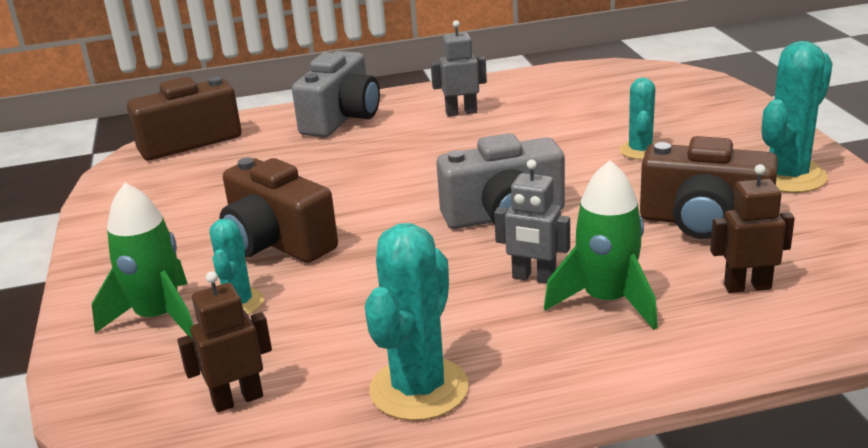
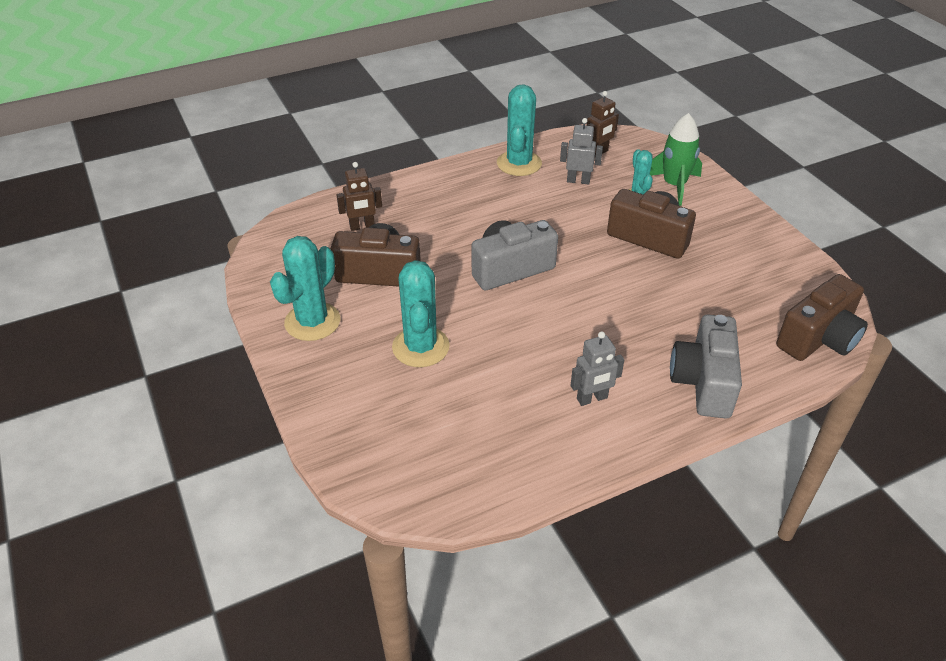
camera: 165 degrees right, 15 degrees up
grey robot [494,159,570,284] -> grey robot moved to [560,118,603,184]
green rocket [544,160,658,330] -> none
turquoise cactus [620,77,656,160] -> turquoise cactus [392,260,450,367], size x1.69

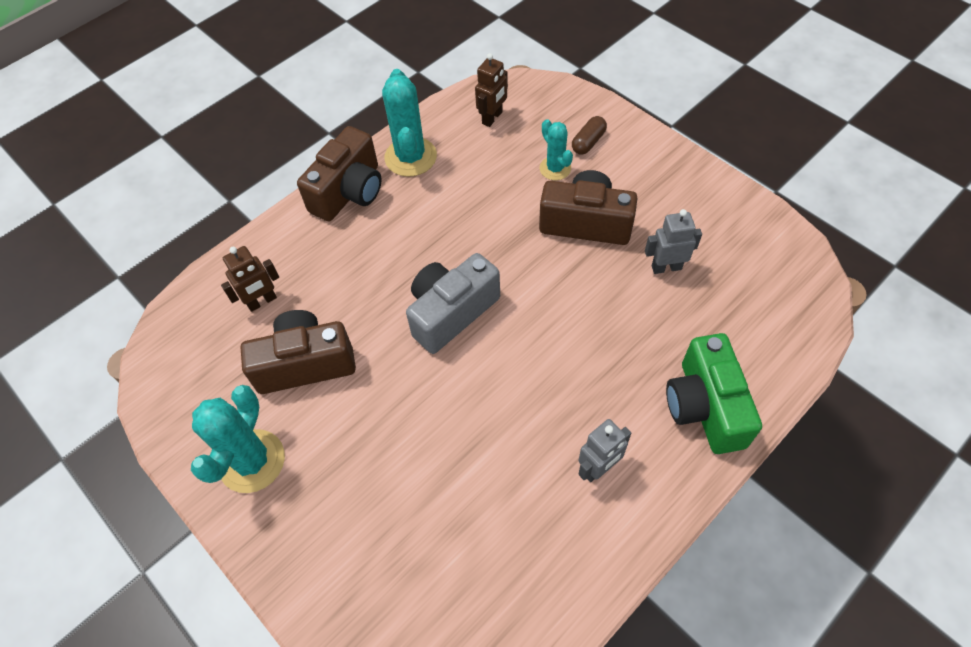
camera: 15 degrees left, 15 degrees up
turquoise cactus [392,260,450,367] -> none
grey robot [560,118,603,184] -> grey robot moved to [645,209,702,274]
green rocket [650,113,702,206] -> brown capsule [572,116,607,155]
grey camera [670,315,742,418] -> green camera [666,333,762,454]
brown camera [776,274,868,361] -> brown camera moved to [297,126,382,221]

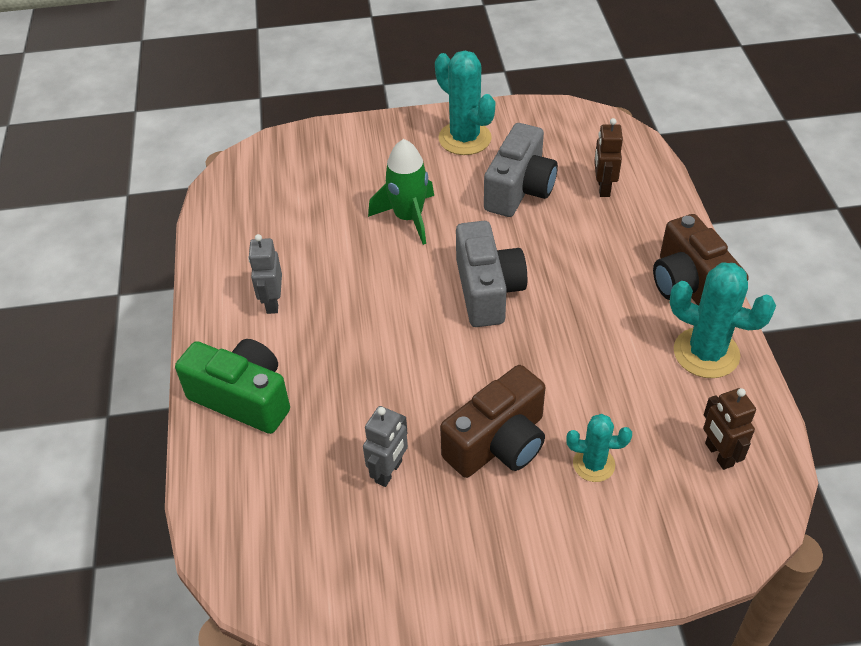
camera: 125 degrees right, 10 degrees down
brown camera [241,310,356,394] -> grey camera [484,123,558,217]
brown capsule [572,116,607,155] -> none
none -> green rocket [368,139,434,245]

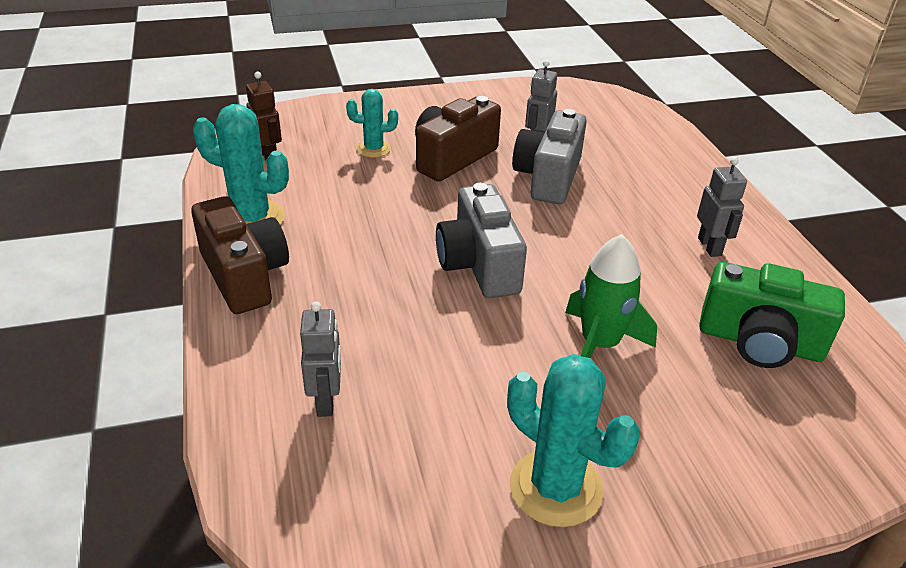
camera: 170 degrees right, 10 degrees down
green camera [175,339,290,434] -> green camera moved to [699,262,845,368]
grey camera [484,123,558,217] -> grey camera moved to [512,109,587,204]
brown robot [594,118,623,197] -> grey robot [300,301,341,417]

